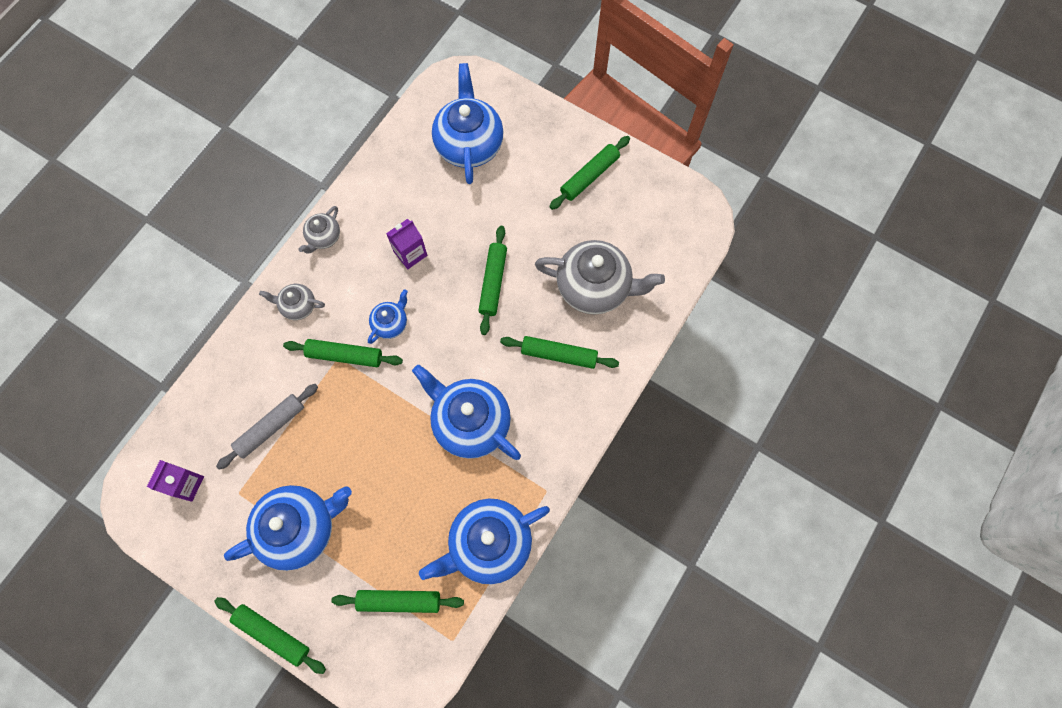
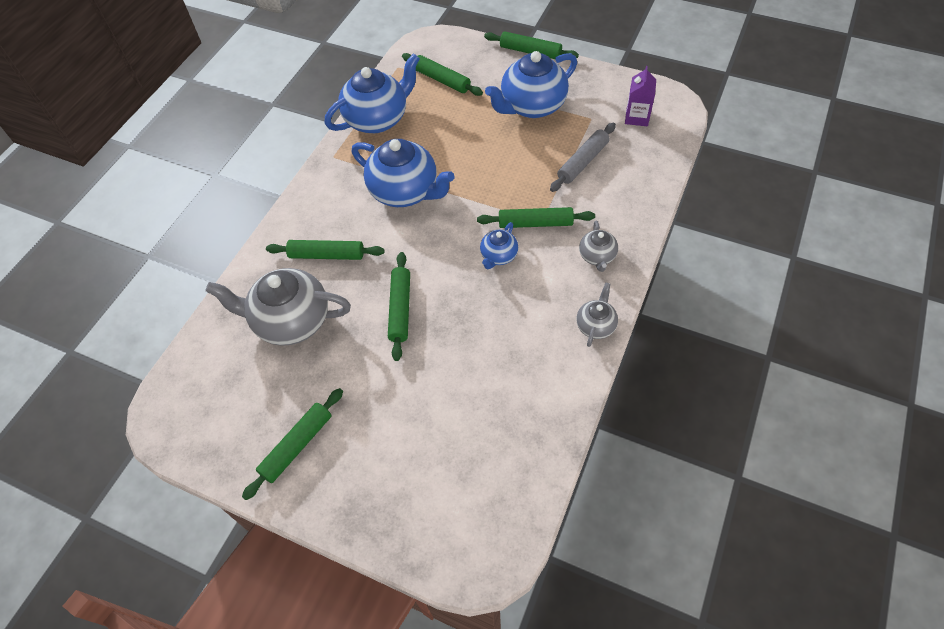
camera: 175 degrees right, 15 degrees down
grey teapot [259,284,325,320] -> grey teapot turned 90 degrees clockwise [579,220,618,272]
green rolling pin [331,590,464,613] -> green rolling pin turned 45 degrees clockwise [402,53,483,96]
purple carton [386,219,427,269] -> none
blue teapot [432,63,504,184] -> none

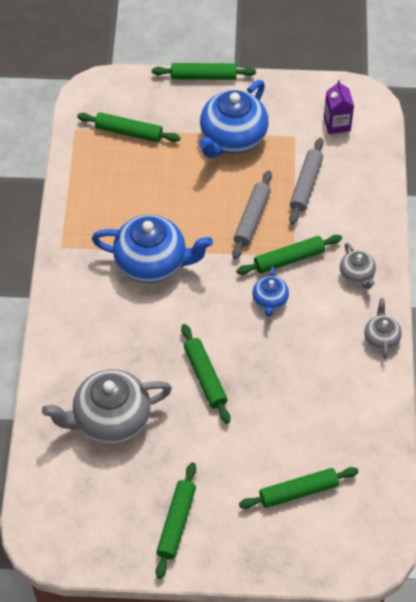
camera: 25 degrees left, 0 degrees up
green rolling pin [266,240,385,260] -> green rolling pin moved to [239,467,358,509]
blue teapot [324,53,420,133] -> none
none -> grey rolling pin [232,170,272,259]

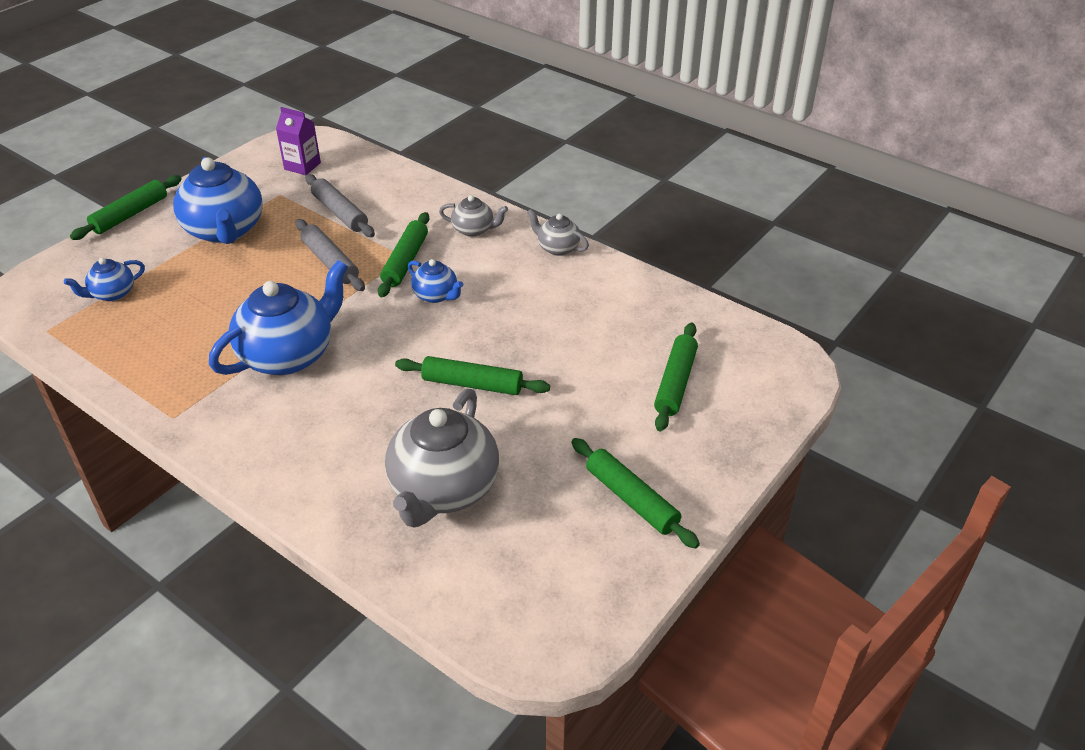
camera: 55 degrees left, 15 degrees down
green rolling pin [77,112,180,142] -> blue teapot [64,258,145,301]

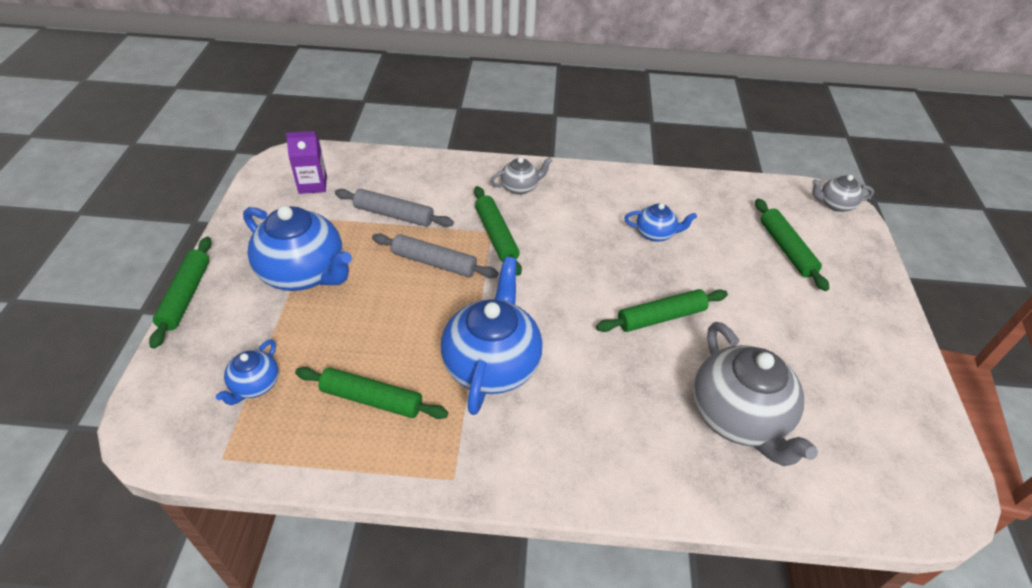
camera: 35 degrees left, 5 degrees up
blue teapot [408,259,464,303] -> blue teapot moved to [624,203,697,242]
grey teapot [527,209,589,256] -> grey teapot moved to [812,175,874,212]
green rolling pin [571,438,700,549] -> green rolling pin moved to [295,367,448,419]

